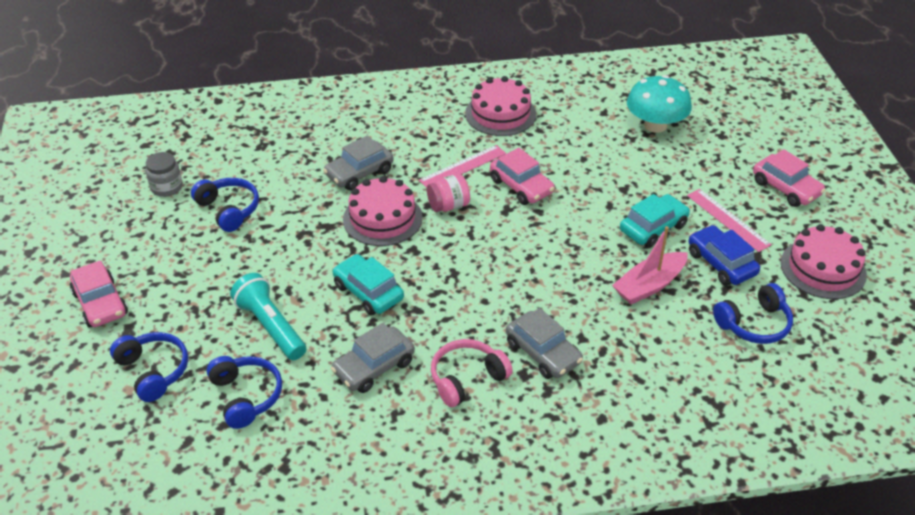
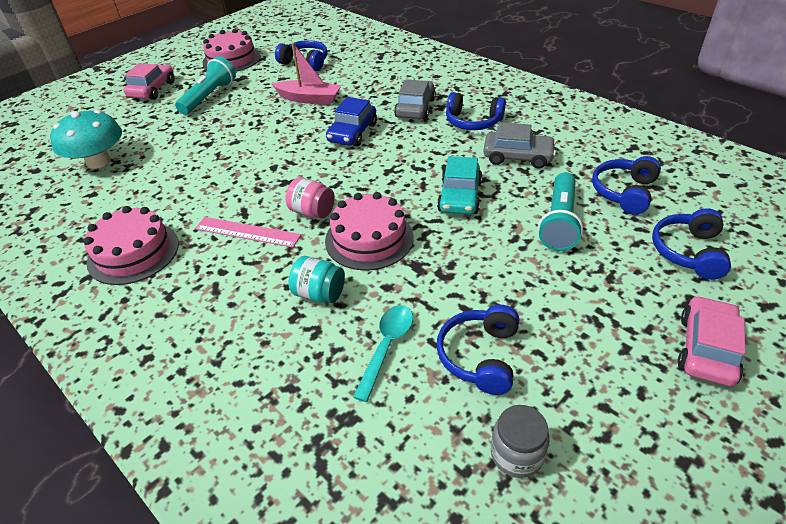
camera: 125 degrees left, 0 degrees up
grey car [323,135,394,190] -> turquoise jar [289,256,345,303]
pink headphones [431,339,513,407] -> blue headphones [446,92,506,130]
pink car [490,148,555,205] -> none
turquoise car [620,194,690,248] -> none
pink ruler [687,189,772,252] -> turquoise flashlight [175,56,236,115]
blue car [689,225,760,286] -> blue car moved to [326,97,377,147]
none -> turquoise spoon [353,305,413,402]

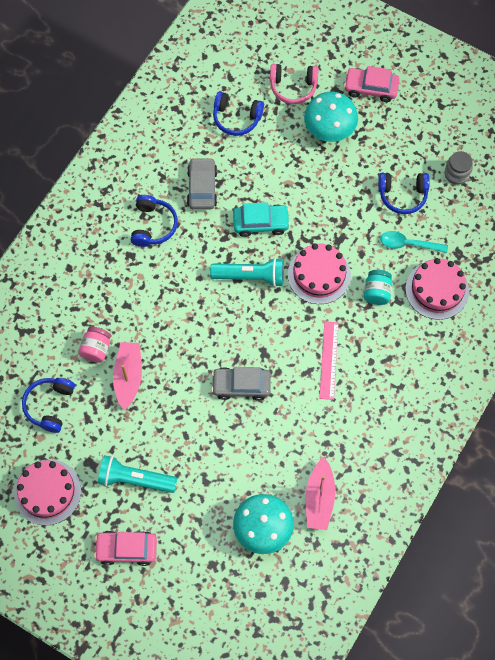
camera: 105 degrees left, 25 degrees up
pink cake [84,206,179,285] -> pink cake moved to [406,258,469,320]
pink jar [285,177,335,219] -> pink jar moved to [78,327,111,363]
blue car [326,97,377,147] -> none
grey car [394,79,436,120] -> grey car moved to [211,367,271,401]
turquoise flashlight [538,172,583,251] -> turquoise flashlight moved to [210,258,284,287]
blue headphones [652,208,731,280] -> pink headphones [270,64,319,104]
none -> turquoise mushroom [304,92,358,142]
none -> pink boat [305,457,335,530]

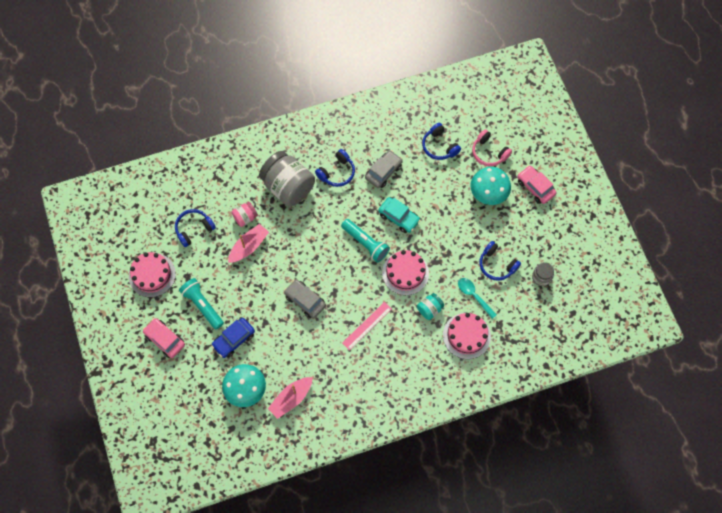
camera: 40 degrees right, 0 degrees up
none -> blue car [211,318,255,358]
none -> grey jar [259,151,315,206]

